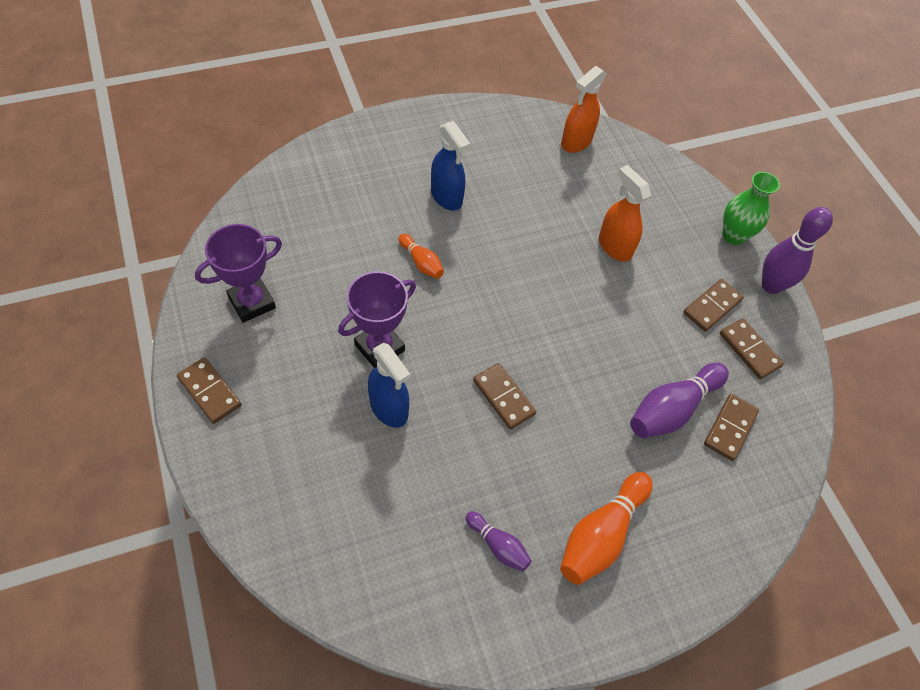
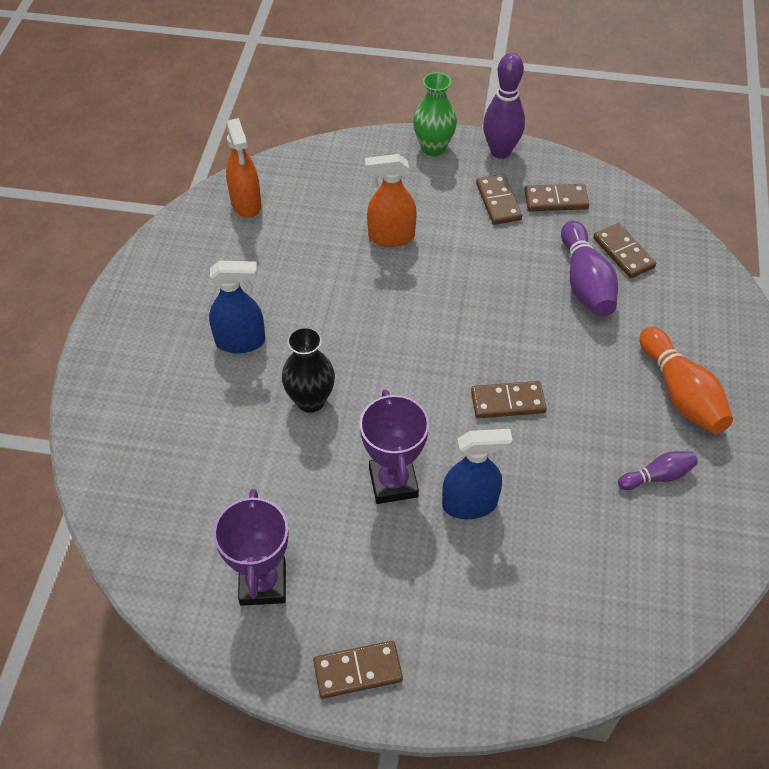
camera: 55 degrees left, 5 degrees down
orange bowling pin [398,234,444,279] -> black vase [282,327,335,413]

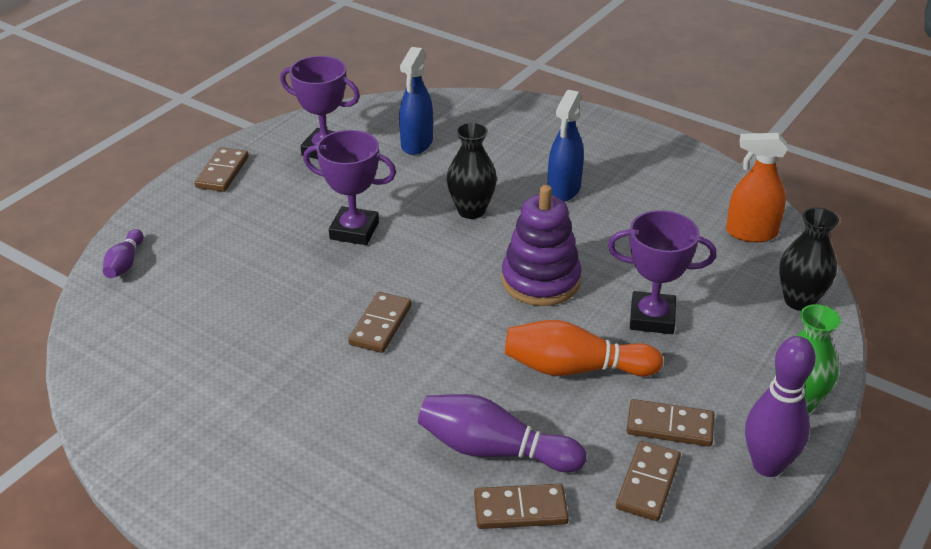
camera: 115 degrees right, 15 degrees down
orange spray bottle [365,154,417,247] -> purple trophy [608,210,716,334]
blue spray bottle [442,429,513,519] -> blue spray bottle moved to [399,47,433,155]
purple bowling pin [618,451,698,490] -> purple bowling pin moved to [103,229,143,278]
orange bowling pin [640,327,733,434] -> orange bowling pin moved to [505,320,663,376]
none -> purple stacking toy [502,185,581,306]
none -> black vase [779,207,839,311]

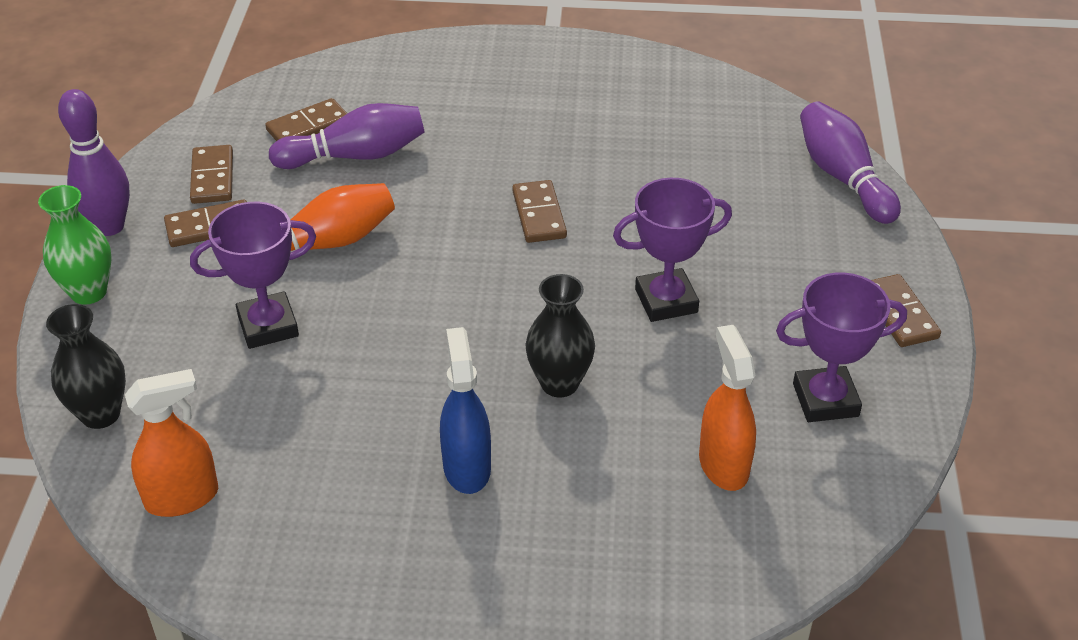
camera: 150 degrees right, 5 degrees up
purple bowling pin [103,229,143,278] -> purple bowling pin [800,101,901,224], size x1.80
blue spray bottle [399,47,433,155] -> orange spray bottle [699,325,756,491]
purple stacking toy [502,185,581,306] -> none

